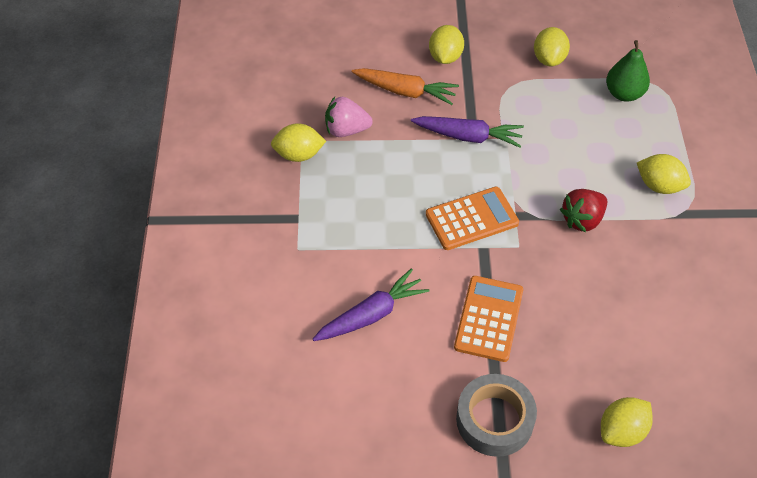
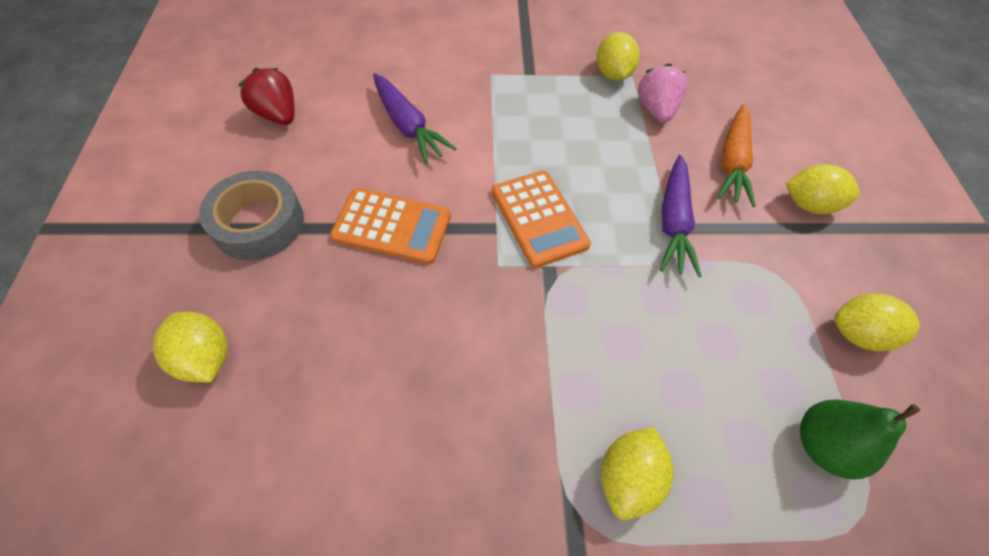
camera: 85 degrees right, 5 degrees up
red strawberry [560,189,607,232] -> red strawberry moved to [238,68,295,125]

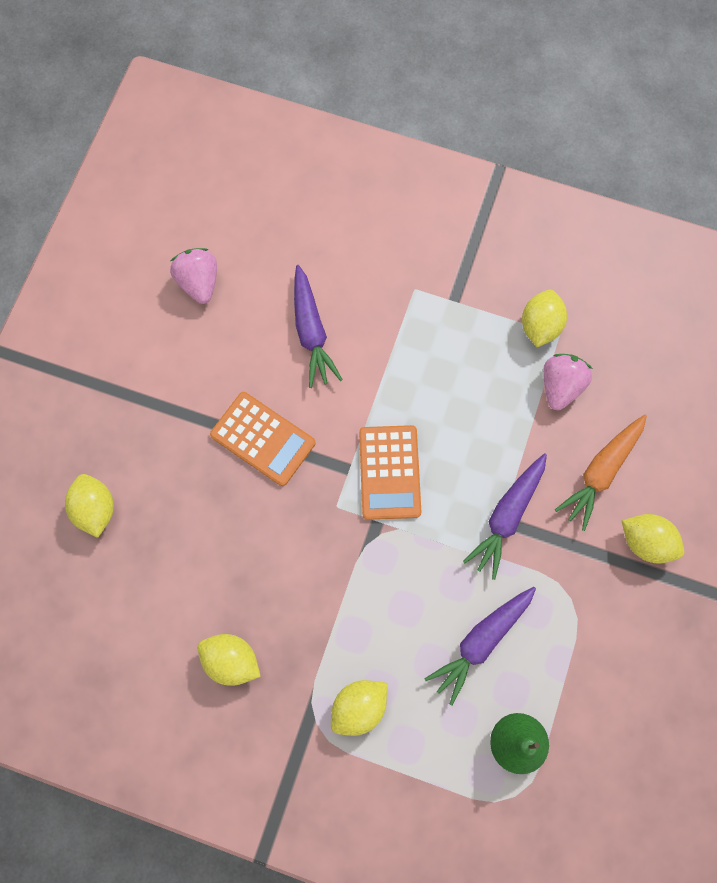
camera: 25 degrees right, 15 degrees up
grey tape [199,170,304,260] -> none
red strawberry [238,68,295,125] -> pink strawberry [170,248,217,304]
yellow lemon [835,293,920,351] -> yellow lemon moved to [198,634,261,686]
none -> purple carrot [424,587,536,706]

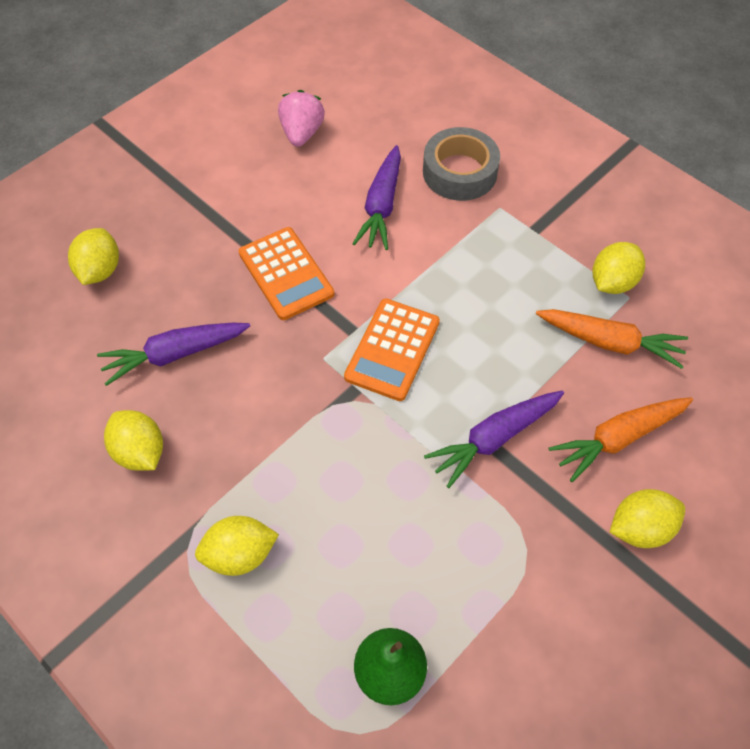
camera: 25 degrees right, 15 degrees down
purple carrot [424,587,536,706] -> purple carrot moved to [97,323,250,386]
pink strawberry [543,354,593,410] -> orange carrot [536,309,688,369]
yellow lemon [622,514,684,564] -> yellow lemon turned 75 degrees counterclockwise [610,489,685,548]
none -> grey tape [423,127,500,201]

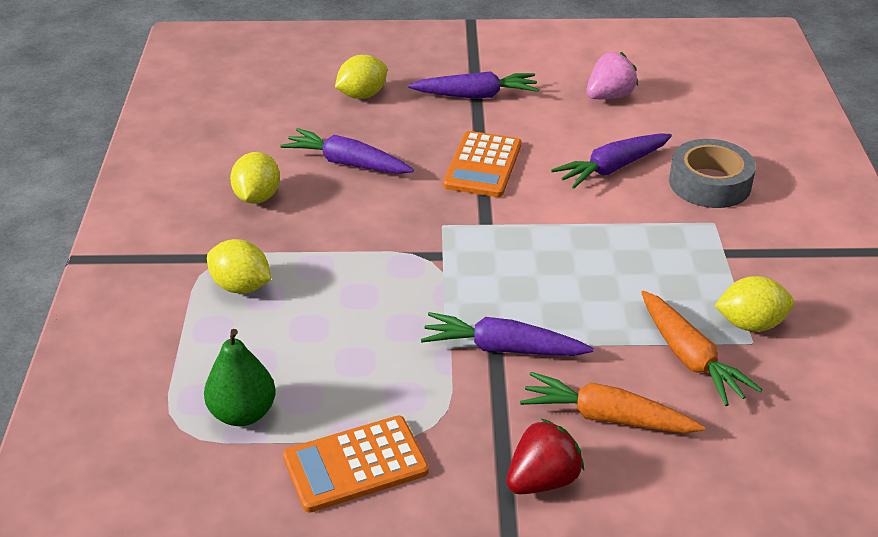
camera: 45 degrees right, 20 degrees down
orange calculator [344,299,440,401] -> orange calculator moved to [283,416,429,513]
yellow lemon [610,489,685,548] -> red strawberry [506,418,584,494]
none -> purple carrot [408,71,539,98]

